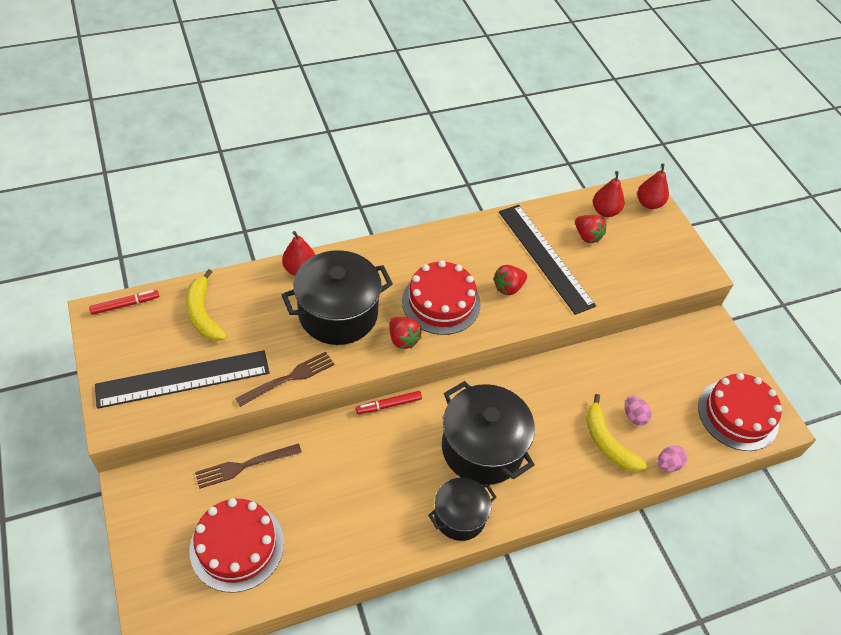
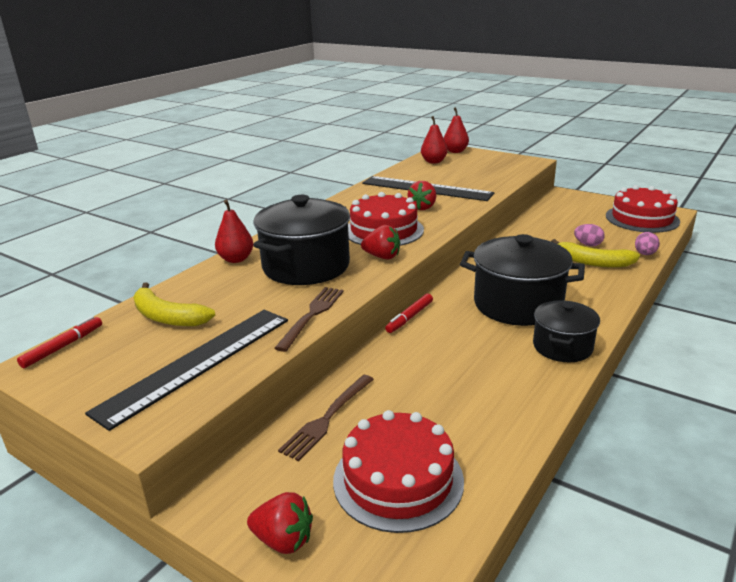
camera: 30 degrees left, 25 degrees down
red strawberry [575,215,607,243] -> red strawberry moved to [247,492,313,554]

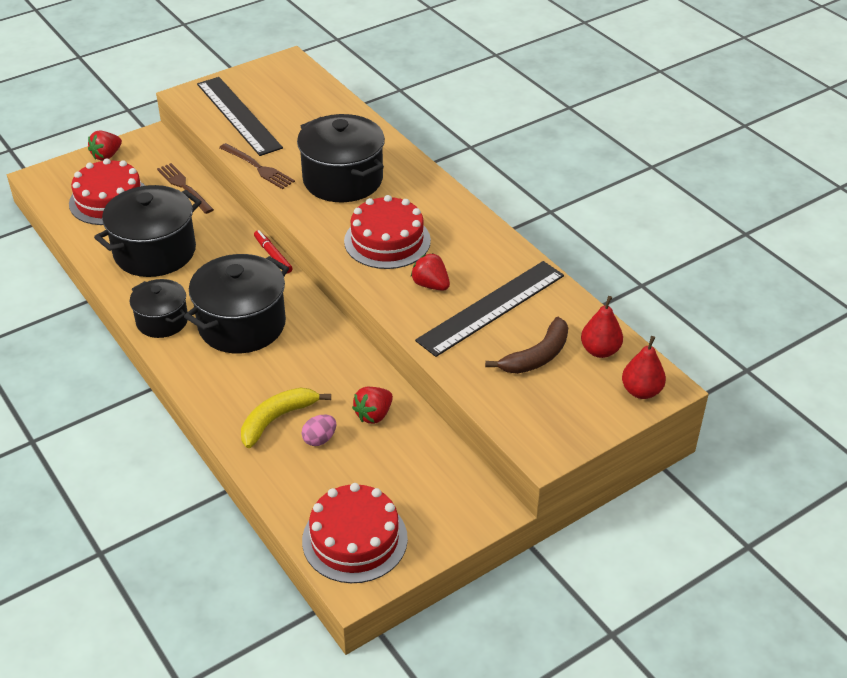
camera: 110 degrees right, 15 degrees up
red marker [17,316,102,368] -> none
yellow banana [133,282,215,326] -> none
red pear [215,199,253,263] -> none
red strawberry [361,225,400,259] -> red strawberry moved to [352,387,393,424]
pink egg [635,232,660,255] -> none
none -> black pot [94,185,202,277]
none -> brown banana [485,317,568,374]

